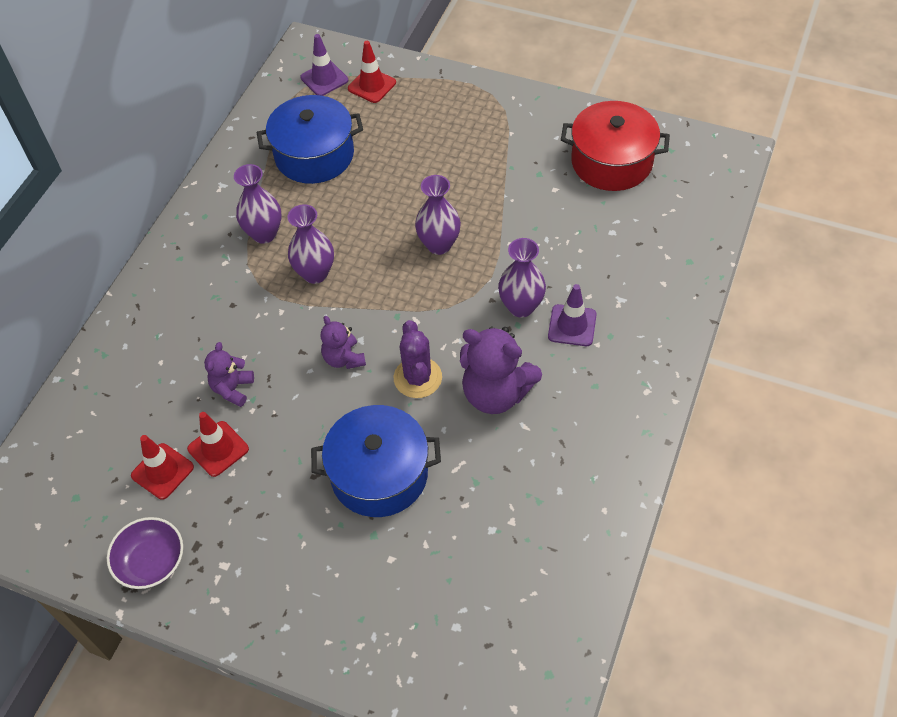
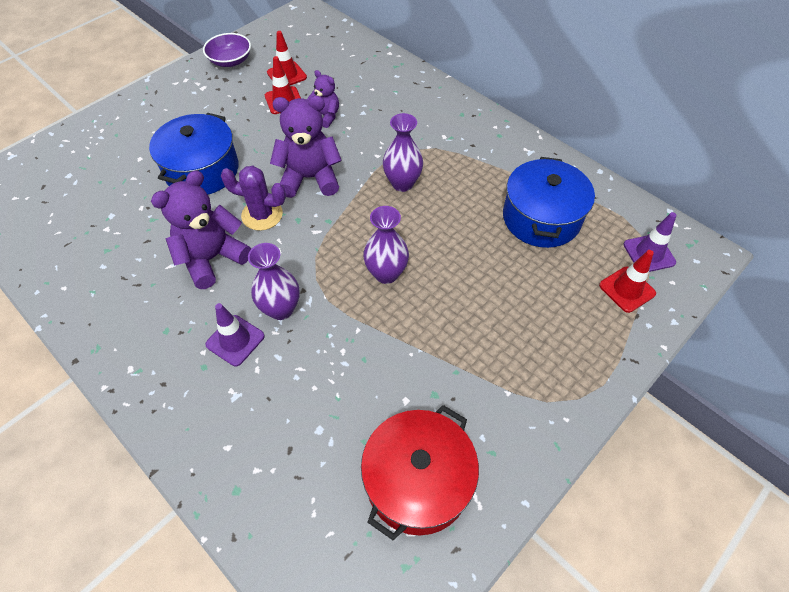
camera: 110 degrees right, 0 degrees up
purple vase [234,164,282,244] -> none
purple teddy bear [321,316,366,369] -> purple teddy bear [270,96,342,198], size x1.79

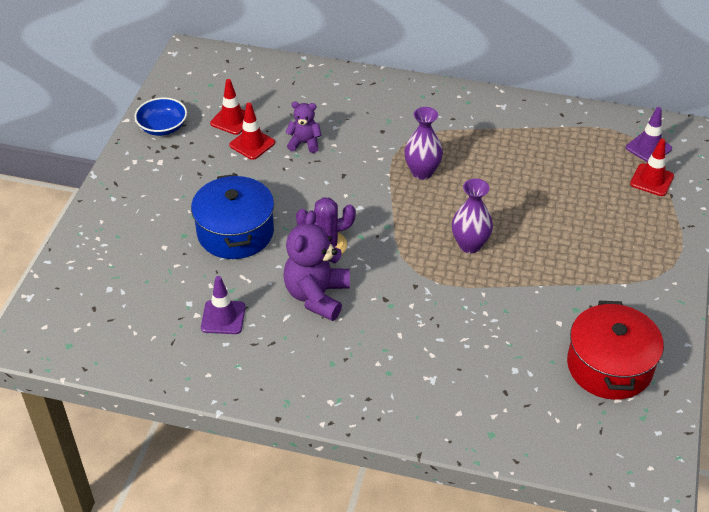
camera: 30 degrees left, 10 degrees down
purple bowl [203,33,251,67] -> blue bowl [135,98,187,136]
purple traffic cone [205,303,265,366] -> purple traffic cone moved to [201,276,246,334]
purple vase [248,243,300,320] -> none
purple teddy bear [270,96,342,198] -> none
blue pot [503,157,595,248] -> none

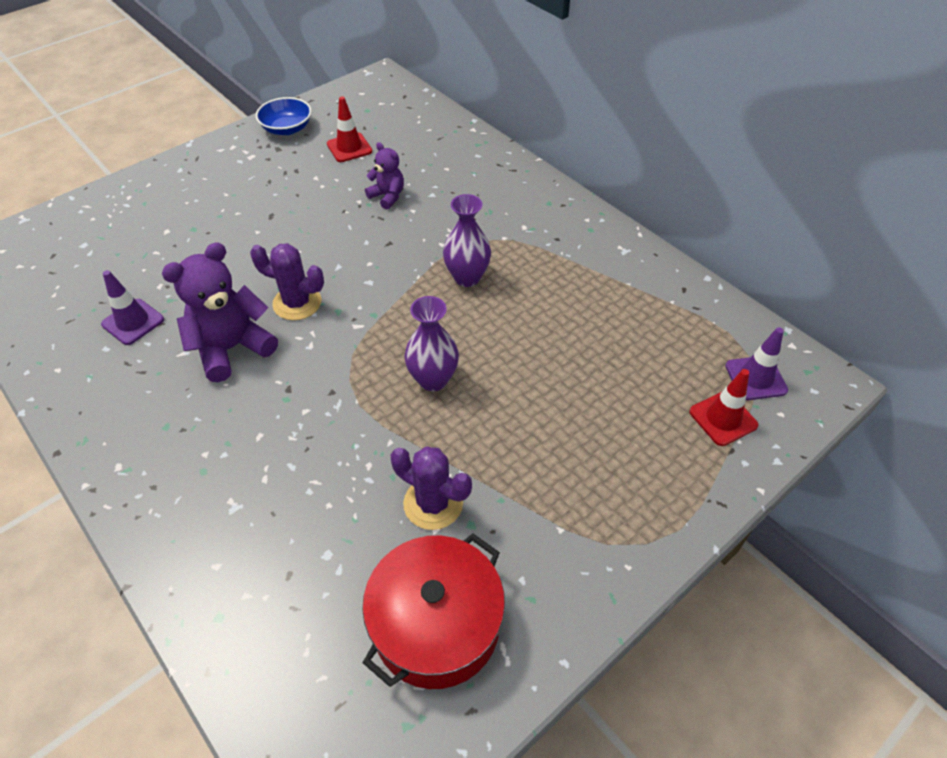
camera: 35 degrees right, 5 degrees up
blue pot [191,174,274,259] -> none
red traffic cone [229,103,275,160] -> none
none -> purple cactus [391,447,472,530]

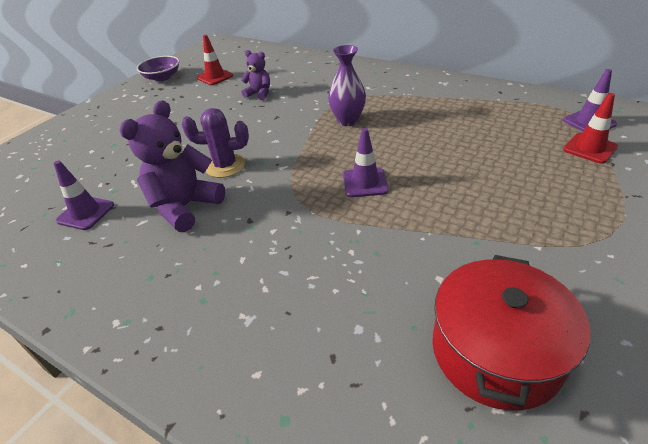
camera: 15 degrees left, 10 degrees down
blue bowl [256,97,312,135] -> purple bowl [137,56,179,81]
purple cactus [391,447,472,530] -> none
purple vase [404,296,459,391] -> purple traffic cone [343,128,389,197]

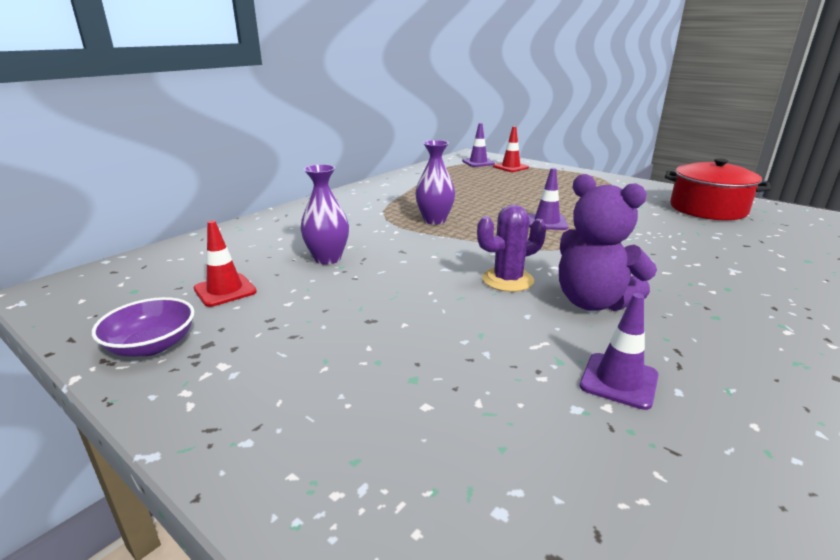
camera: 85 degrees left, 15 degrees down
purple cactus [182,108,249,178] -> purple cactus turned 60 degrees clockwise [477,205,546,292]
purple teddy bear [241,50,270,100] -> purple vase [300,164,349,265]

